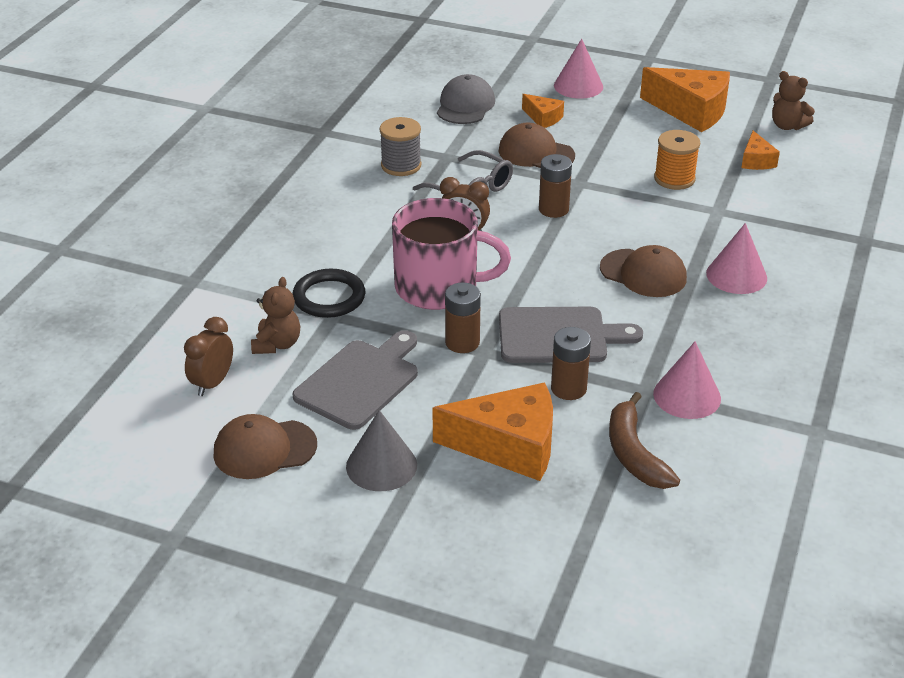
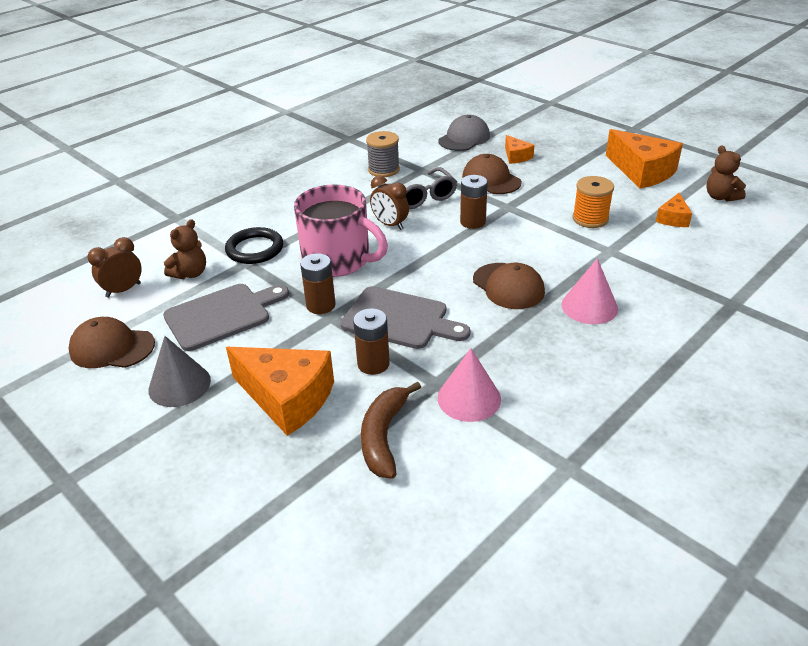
camera: 25 degrees right, 0 degrees up
pink cone [554,39,603,99] -> none

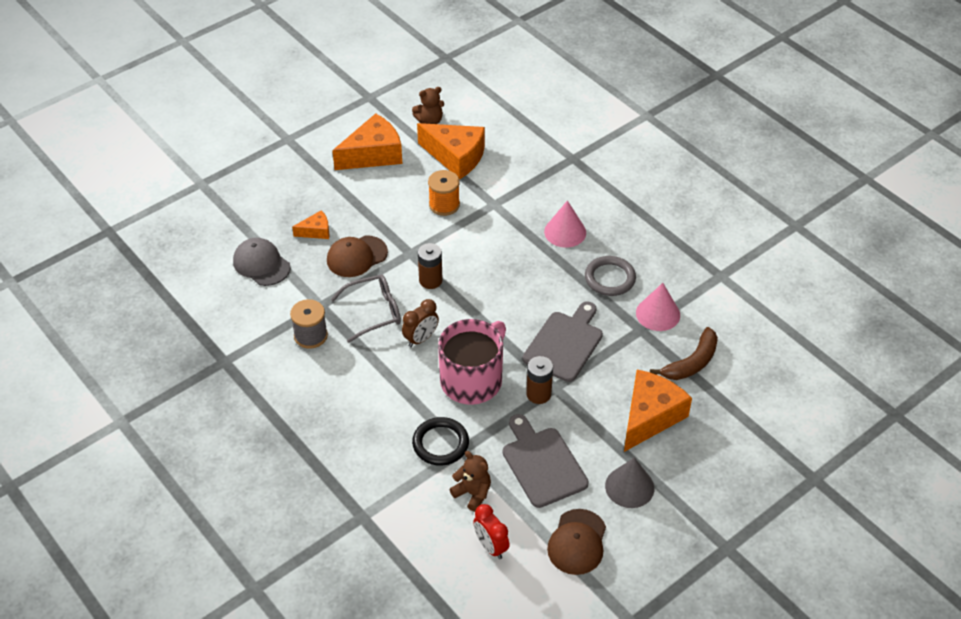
camera: 85 degrees left, 10 degrees up
brown clock [87,237,142,297] -> red clock [473,504,510,559]
brown battery [353,308,390,375] -> none
brown banana [361,382,421,479] -> brown banana turned 60 degrees counterclockwise [650,327,718,380]
brown cap [473,263,545,309] -> none
orange cheese [656,193,692,227] -> orange cheese [417,123,485,179], size x2.00
none -> grey ring [585,256,636,296]

